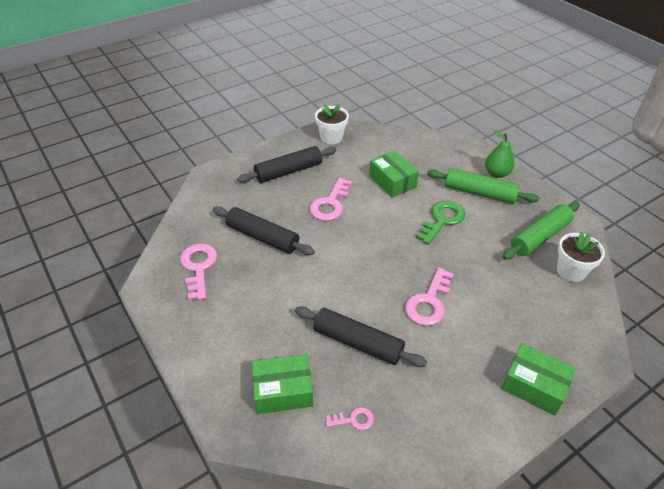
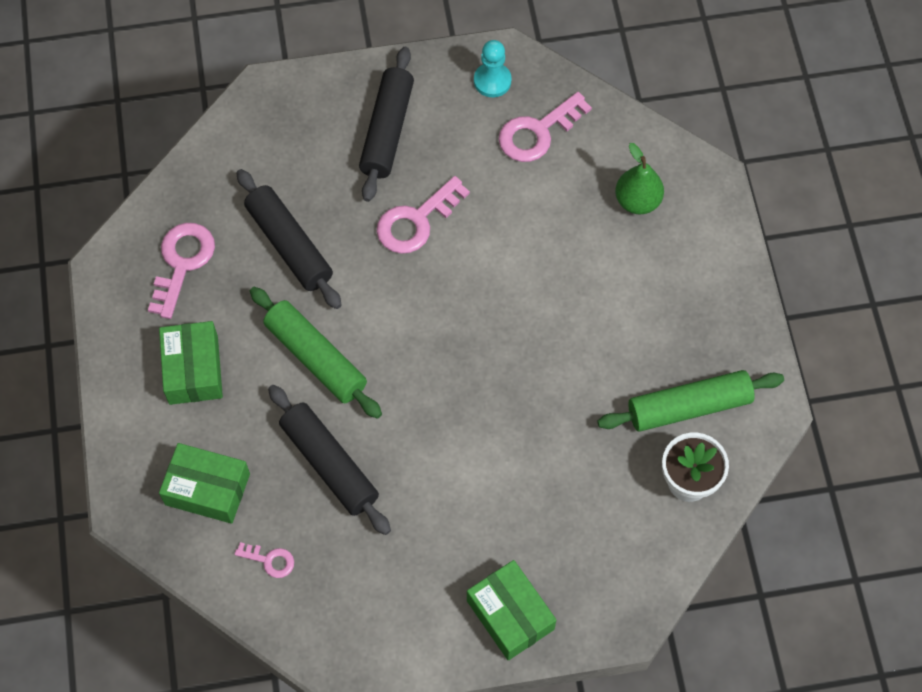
camera: 25 degrees right, 20 degrees up
black rolling pin [237,146,337,183] -> black rolling pin turned 75 degrees counterclockwise [359,47,414,202]
white flower pot [315,104,349,144] -> turquoise pawn [474,40,512,97]
green box [369,151,419,198] -> green box moved to [159,321,223,405]
pink key [405,268,454,326] -> pink key moved to [498,92,592,162]
green key [416,201,465,245] -> none
green rolling pin [427,168,539,204] -> green rolling pin moved to [250,287,382,419]
green pear [485,130,515,178] -> green pear moved to [615,143,664,214]

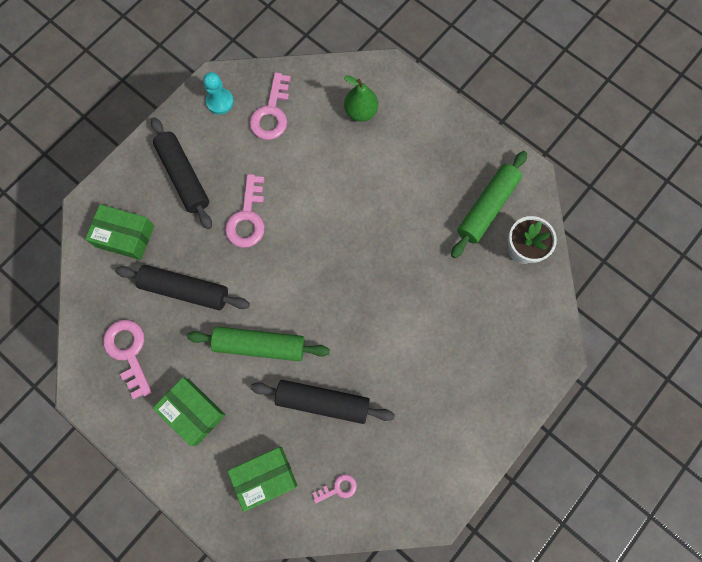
camera: 40 degrees left, 10 degrees up
green box [467,560,556,660] -> green box moved to [85,204,154,260]

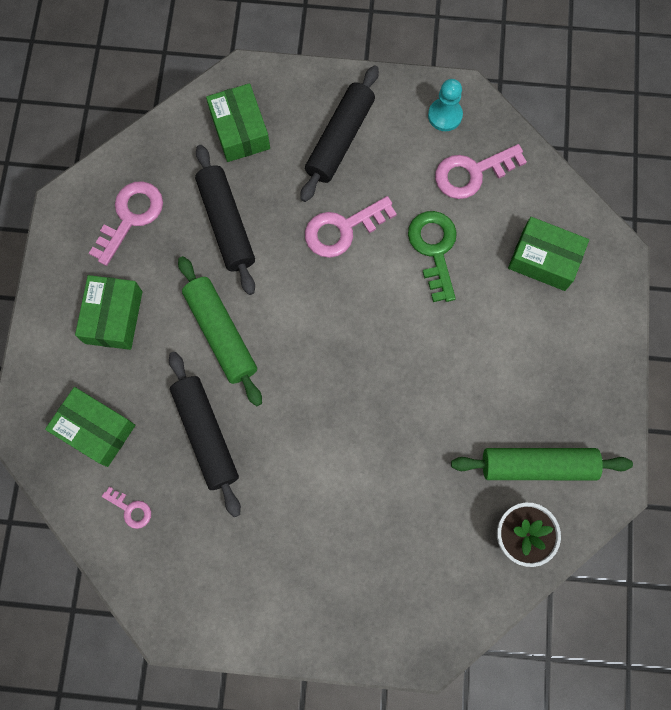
camera: 55 degrees right, 0 degrees up
green pear [344,75,378,122] -> green box [508,217,589,291]
none -> green key [408,211,457,302]

